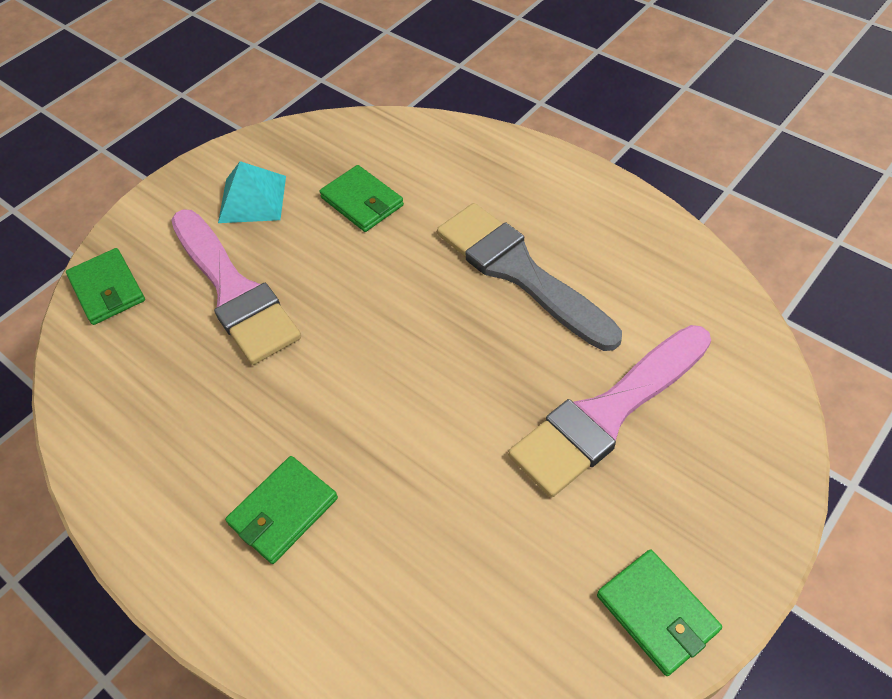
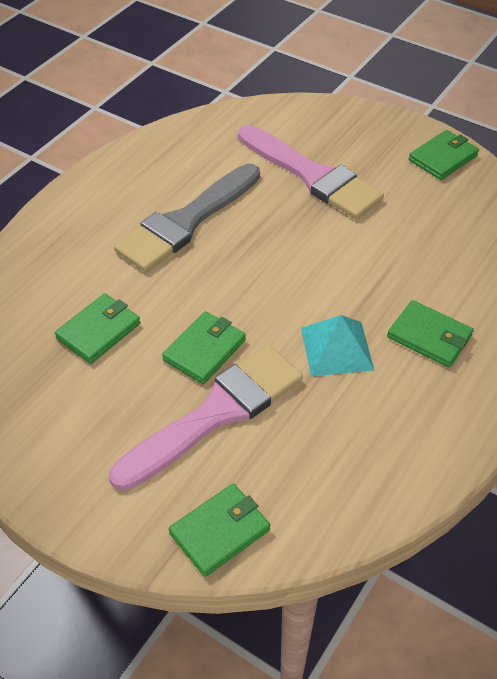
camera: 100 degrees left, 5 degrees down
turquoise pyramid [218,161,286,223] -> turquoise pyramid moved to [301,315,374,377]
none -> green wallet [162,312,246,384]

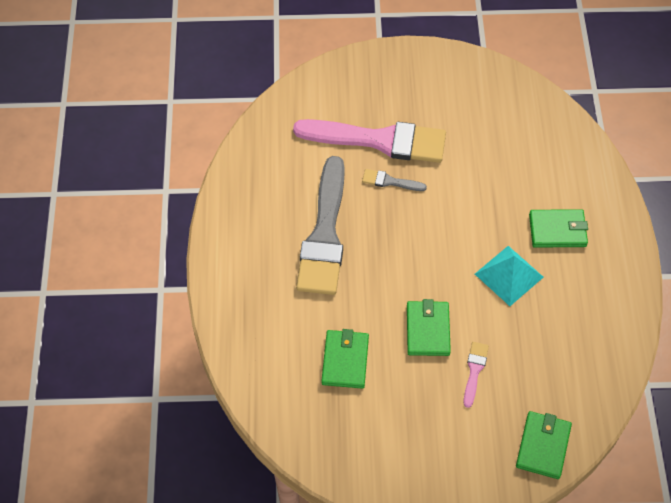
camera: 35 degrees left, 10 degrees up
pink brush [109,345,303,491] -> pink brush [463,342,489,408], size x0.41
green wallet [409,130,479,180] -> none
none -> grey brush [362,169,427,191]

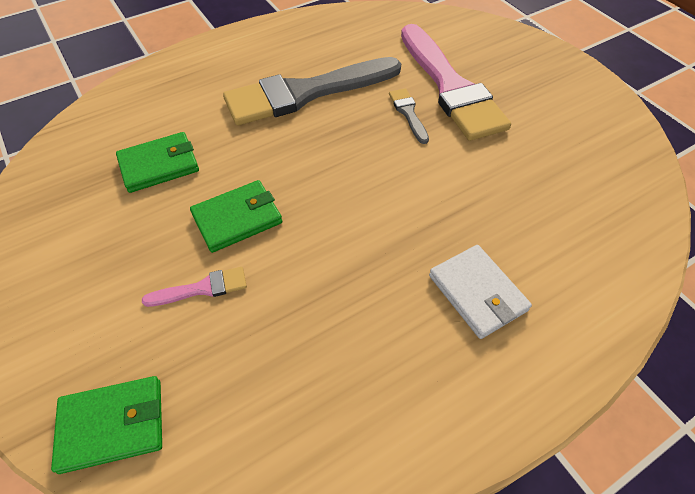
camera: 60 degrees right, 5 degrees down
turquoise pyramid [475,246,544,306] -> none
green wallet [529,209,588,248] -> white wallet [429,245,532,339]

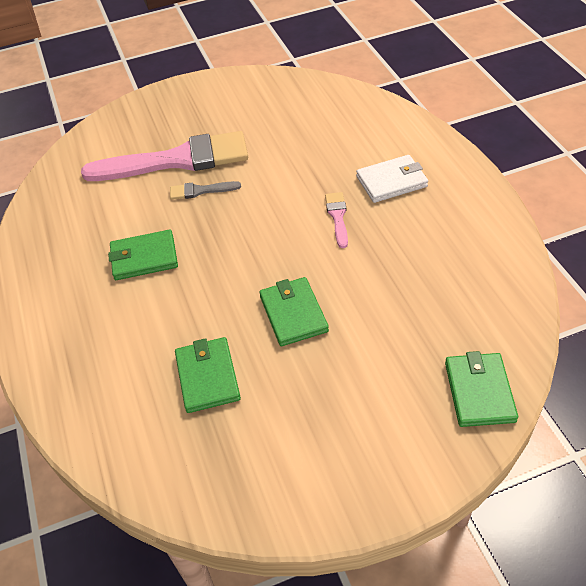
camera: 75 degrees left, 5 degrees down
pink brush [142,267,247,307] -> pink brush moved to [325,192,348,248]
grey brush [223,57,401,125] -> green wallet [108,230,178,280]

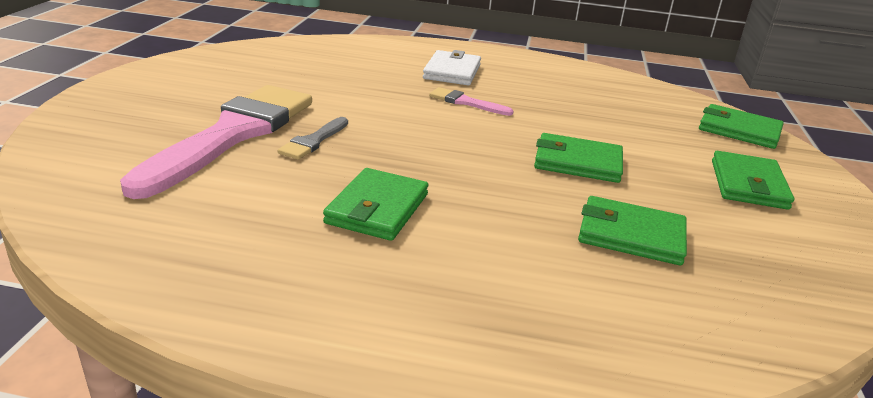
camera: 65 degrees left, 20 degrees down
none -> green wallet [712,151,794,210]

